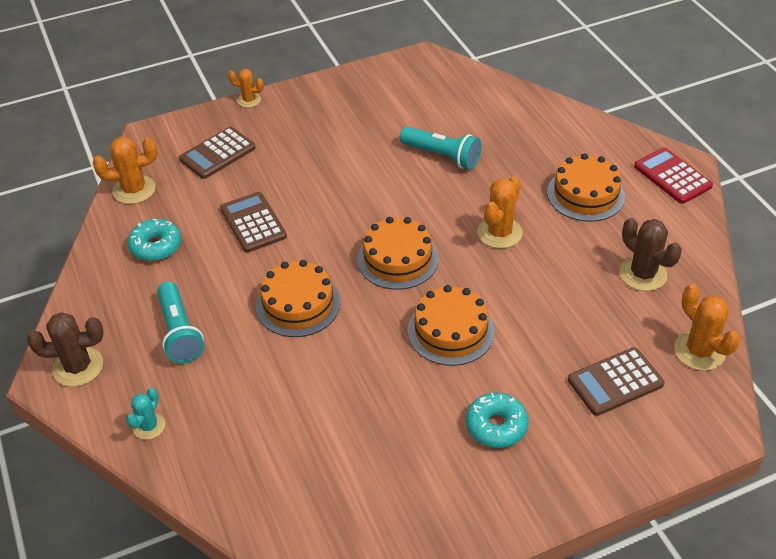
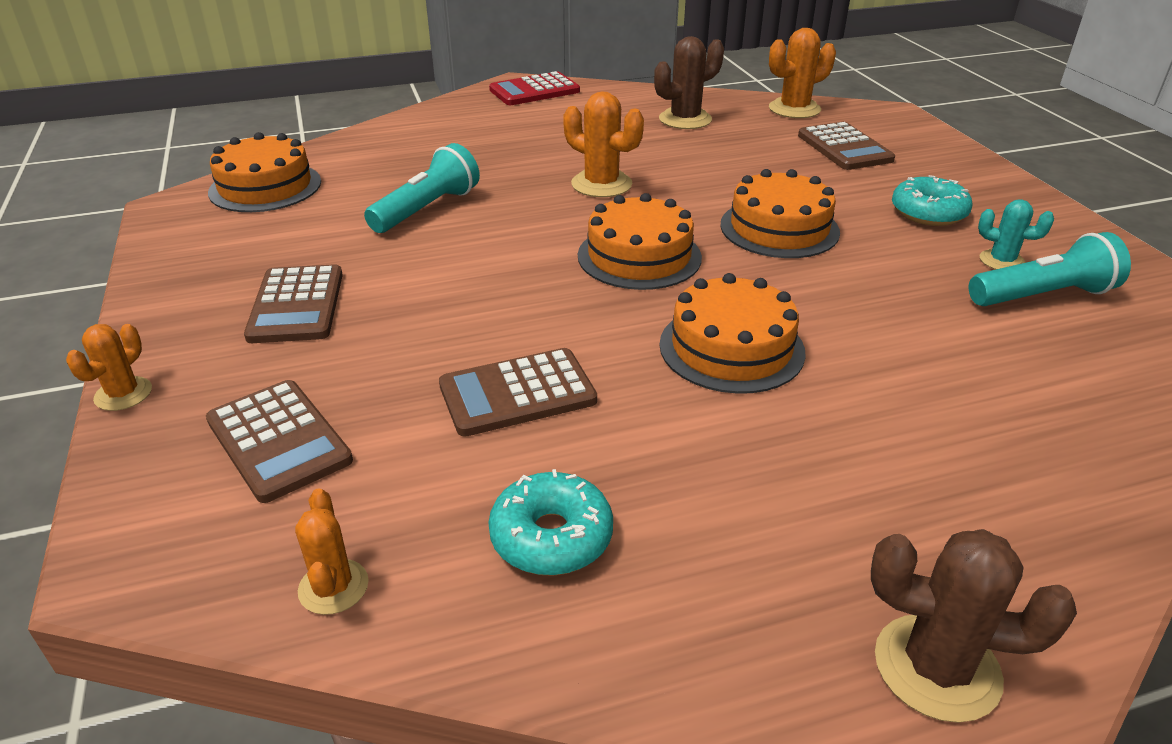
camera: 85 degrees left, 10 degrees down
brown cactus [27,312,104,387] -> brown cactus turned 75 degrees counterclockwise [871,529,1077,723]
orange cactus [93,137,157,204] -> orange cactus [295,488,369,615], size x0.62
turquoise cactus [126,388,165,440] -> turquoise cactus moved to [978,199,1054,270]
turquoise flashlight [157,281,204,363] -> turquoise flashlight moved to [969,232,1131,306]
orange cake [547,153,625,222] -> orange cake moved to [208,132,321,212]
none -> brown calculator [244,264,343,343]

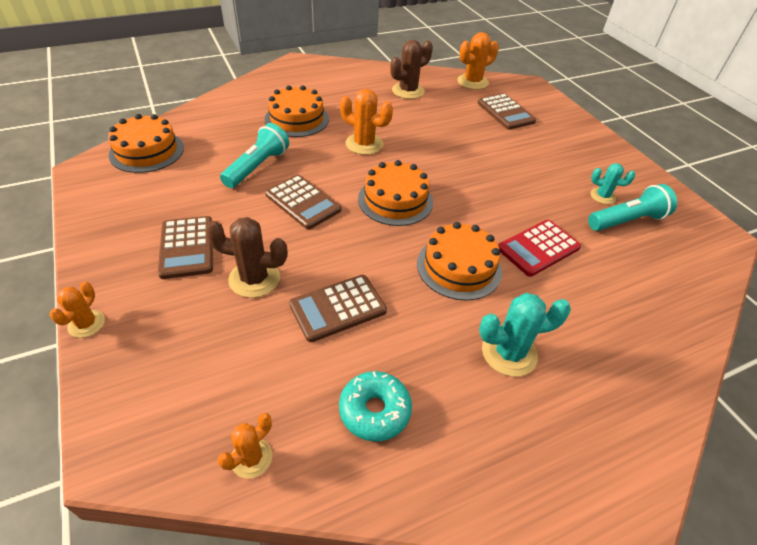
camera: 10 degrees left, 10 degrees up
brown calculator [206,380,353,503] -> brown calculator moved to [265,175,341,229]
orange cactus [295,488,369,615] -> orange cactus turned 60 degrees clockwise [218,413,272,479]
red calculator [489,71,580,105] -> red calculator moved to [498,220,581,277]
orange cake [720,169,840,258] -> orange cake moved to [265,85,329,137]
brown cactus [871,529,1077,723] -> brown cactus moved to [206,217,288,298]
turquoise donut [892,175,973,226] -> none
none -> turquoise cactus [479,293,571,377]

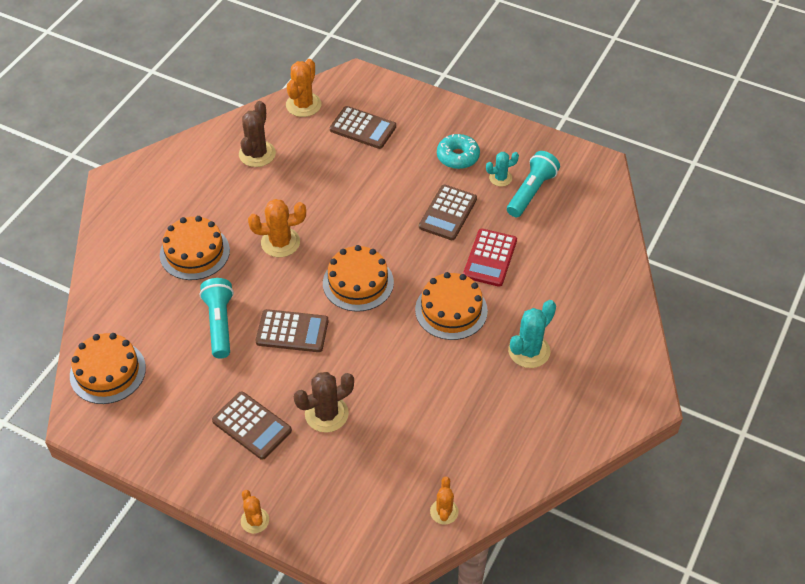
camera: 35 degrees left, 5 degrees up
brown calculator [289,275,387,342] -> brown calculator moved to [419,185,477,240]
turquoise donut [339,371,412,442] -> turquoise donut moved to [437,134,480,169]

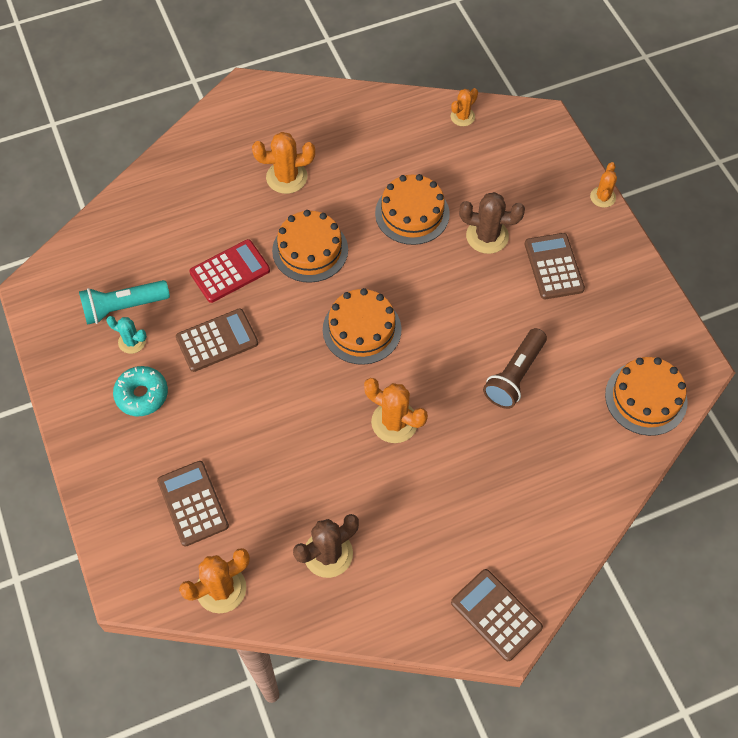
camera: 140 degrees left, 10 degrees up
orange cake [160,216,230,280] -> orange cake moved to [375,174,450,245]
turquoise flashlight [200,278,234,358] -> brown flashlight [483,328,547,409]
brown calculator [255,309,328,352] -> brown calculator moved to [451,569,543,661]
turquoise cactus [508,300,556,368] -> orange cactus [252,132,315,194]

